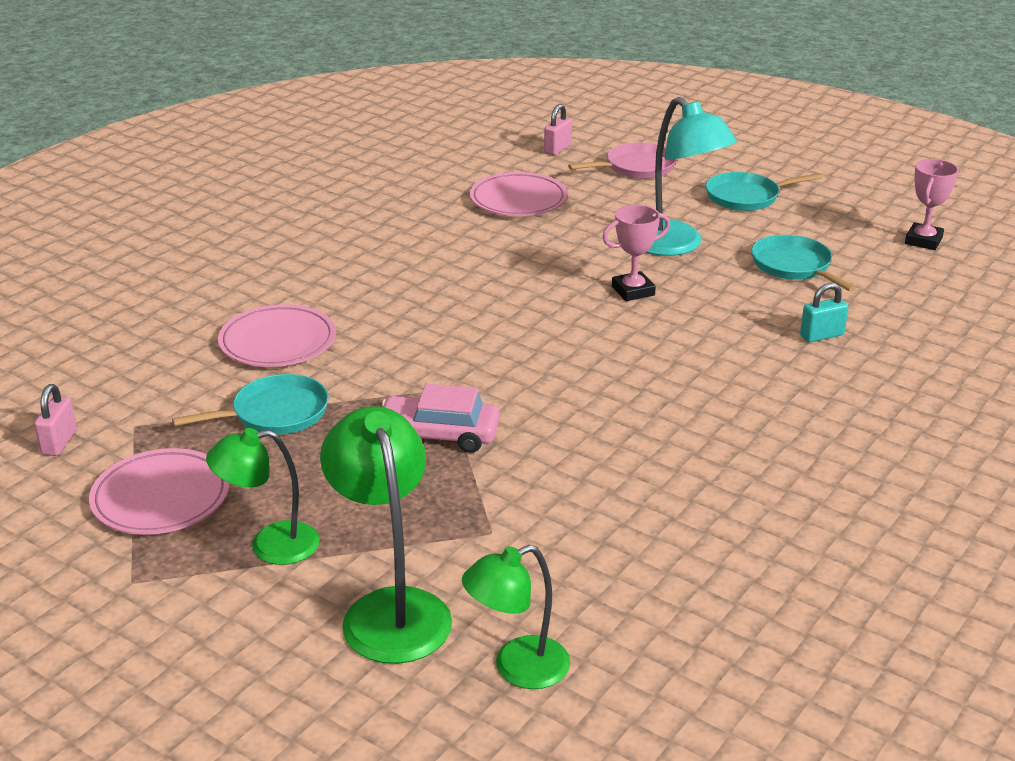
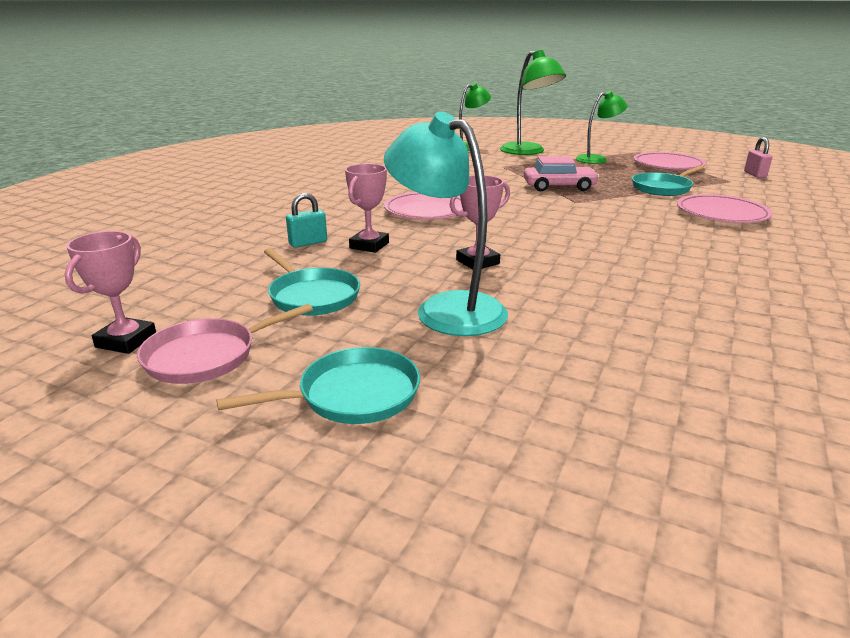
camera: 170 degrees right, 5 degrees down
pink plate [470,172,568,216] -> pink plate moved to [384,192,464,219]
pink padlock [544,104,572,155] -> none
pink pan [568,142,677,179] -> pink pan moved to [137,304,313,384]
none -> pink trophy [345,164,389,253]

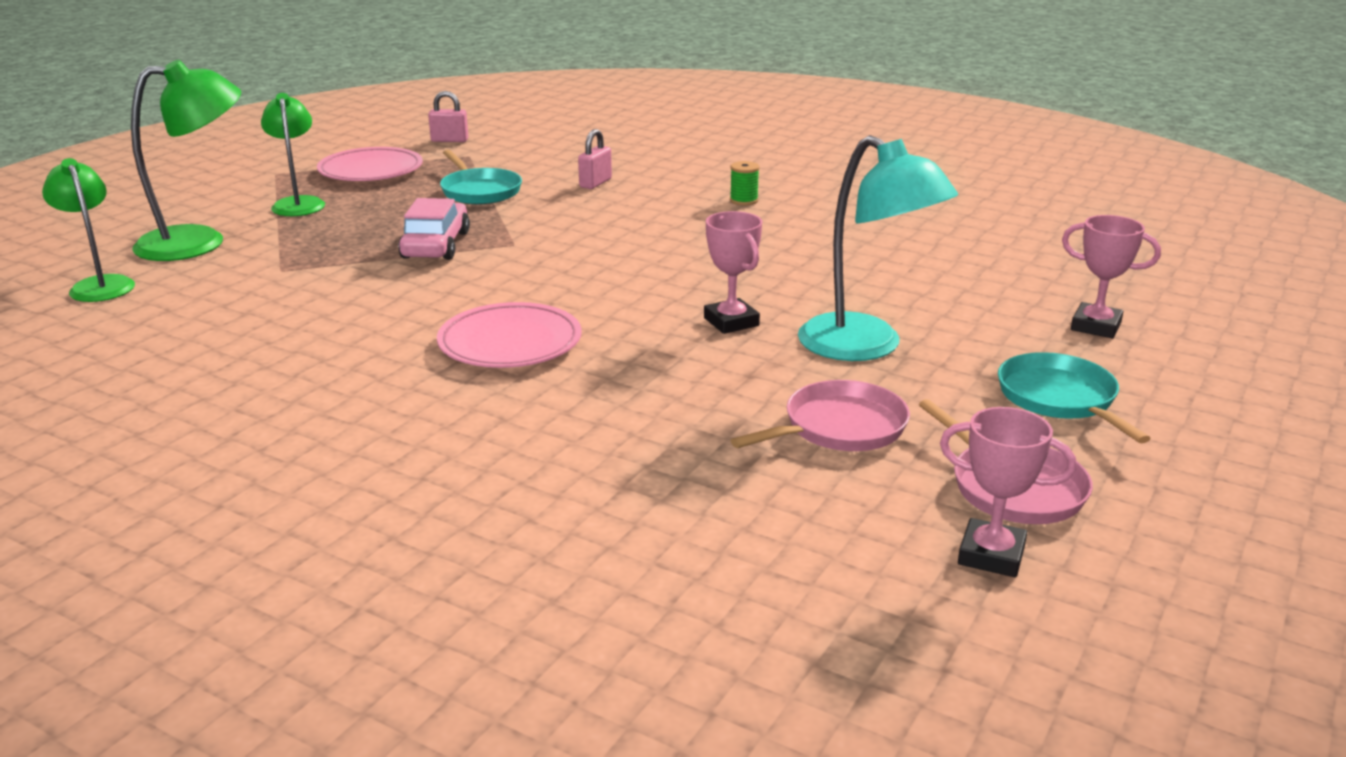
camera: 85 degrees left, 0 degrees up
turquoise pan [264,248,360,316] -> pink pan [730,380,910,451]
turquoise padlock [286,193,327,248] -> none
pink trophy [345,164,389,253] -> pink trophy moved to [1062,215,1161,338]
turquoise lamp [384,112,508,336] -> turquoise lamp turned 90 degrees counterclockwise [798,135,958,361]
pink plate [677,194,772,223] -> pink padlock [578,129,612,189]
none -> green spool [730,161,760,205]

